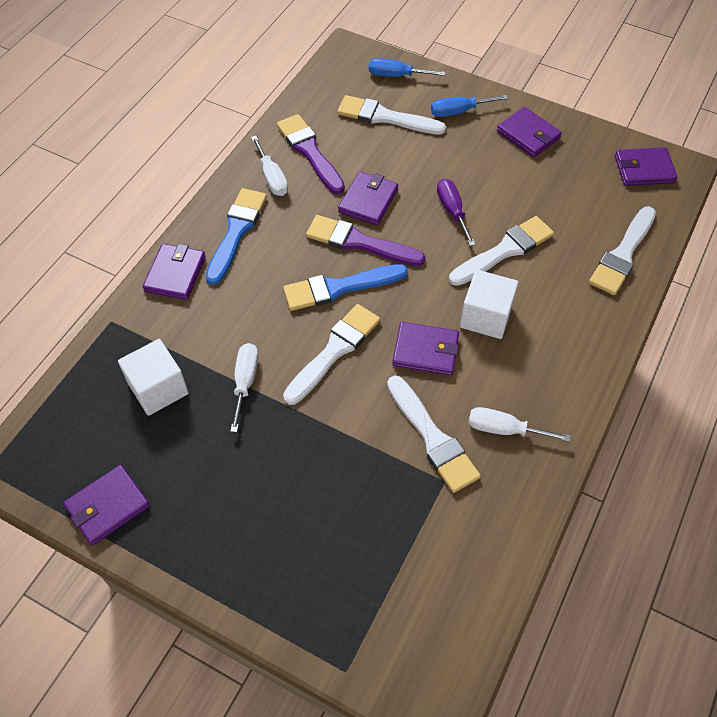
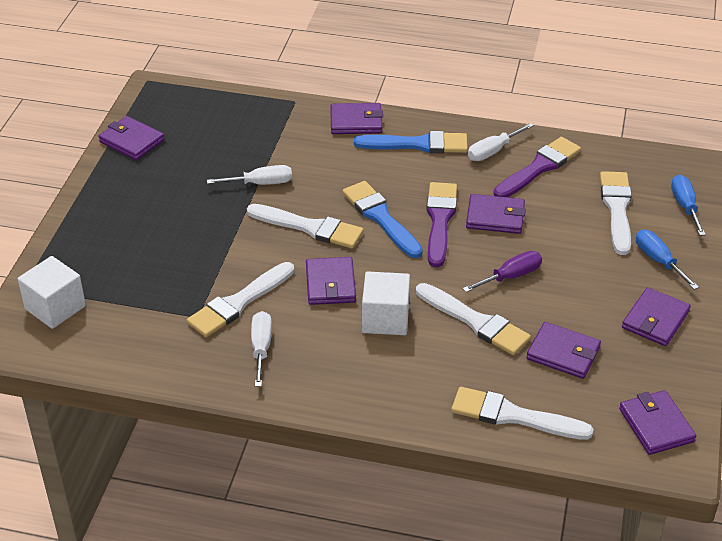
camera: 75 degrees right, 15 degrees down
white cube [118,339,189,416] -> white cube moved to [18,256,86,329]
none -> purple wallet [526,322,601,379]

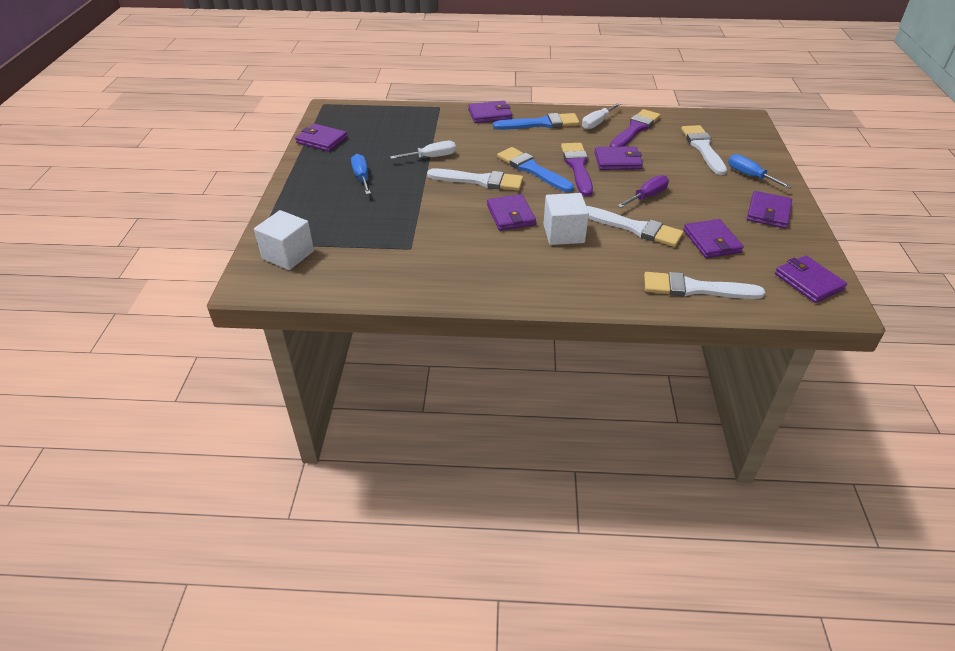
camera: 10 degrees left, 0 degrees up
white brush [187,262,294,337] -> none
white screwdriver [251,311,272,387] -> none
purple wallet [526,322,601,379] -> purple wallet turned 60 degrees clockwise [683,219,744,258]
blue screwdriver [671,175,706,236] -> blue screwdriver moved to [351,154,371,194]

